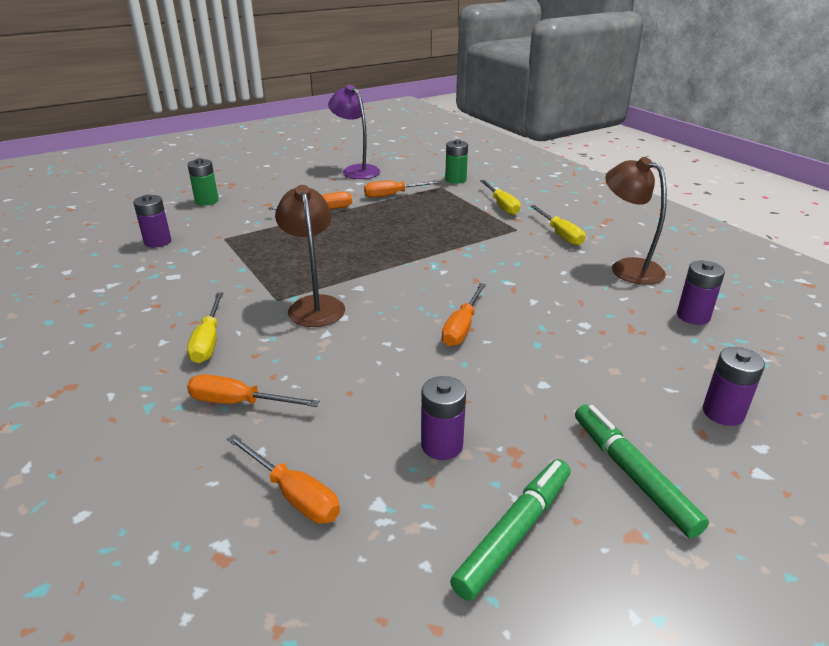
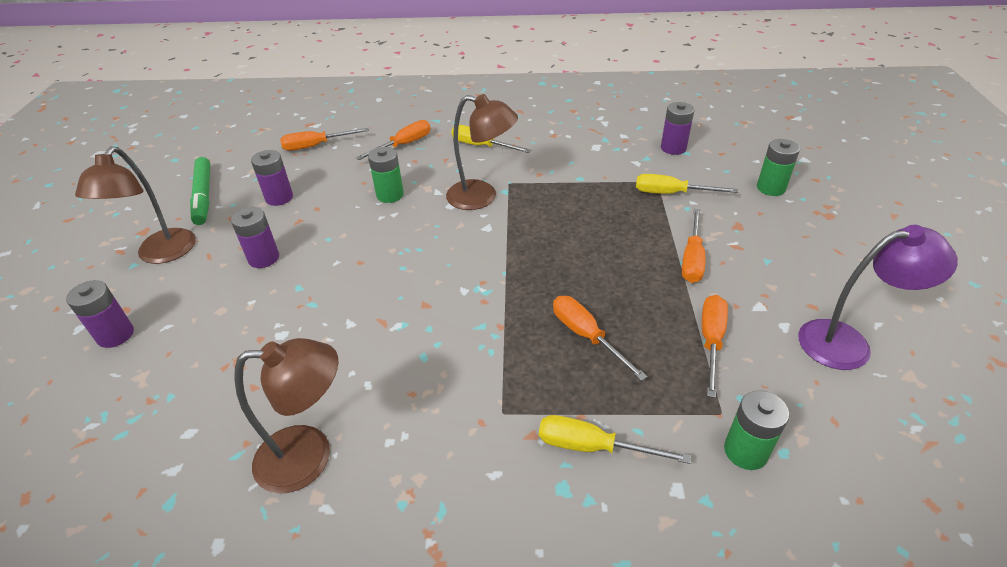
camera: 125 degrees right, 10 degrees up
orange screwdriver [442,283,486,346] -> orange screwdriver moved to [553,296,648,381]
yellow screwdriver [530,205,585,246] -> yellow screwdriver moved to [636,174,738,194]
green marker [575,405,709,538] -> brown lamp [75,146,196,264]
purple battery [677,261,725,325] -> purple battery moved to [231,207,279,268]
none -> green battery [368,147,404,203]

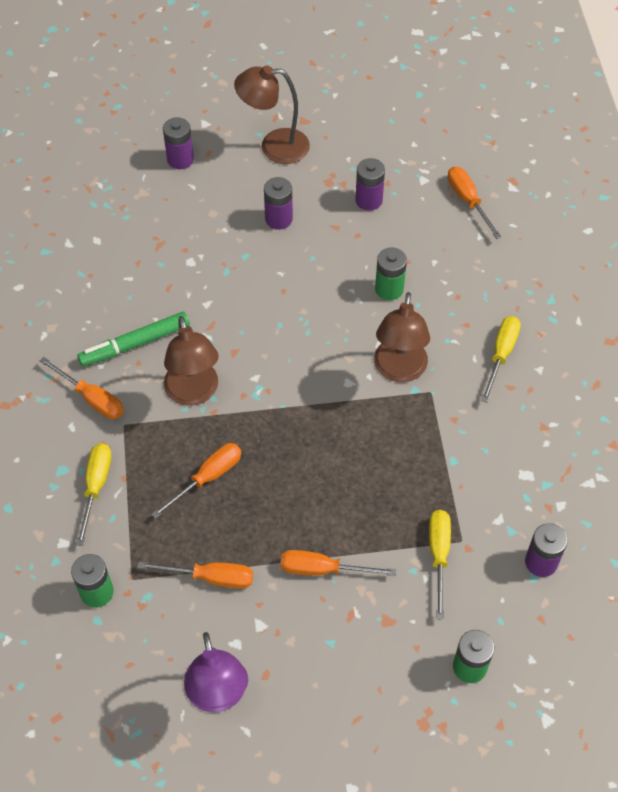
camera: 80 degrees right, 15 degrees up
green marker [190,157,211,225] -> green marker moved to [77,312,190,366]
brown lamp [234,338,338,493] -> brown lamp moved to [164,316,219,406]
orange screwdriver [356,120,430,160] -> orange screwdriver moved to [40,357,124,419]

